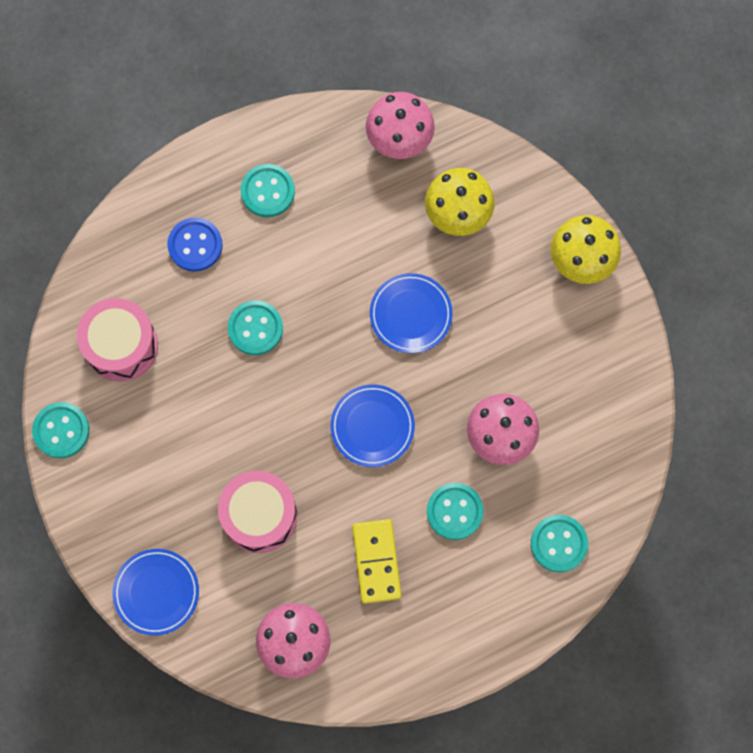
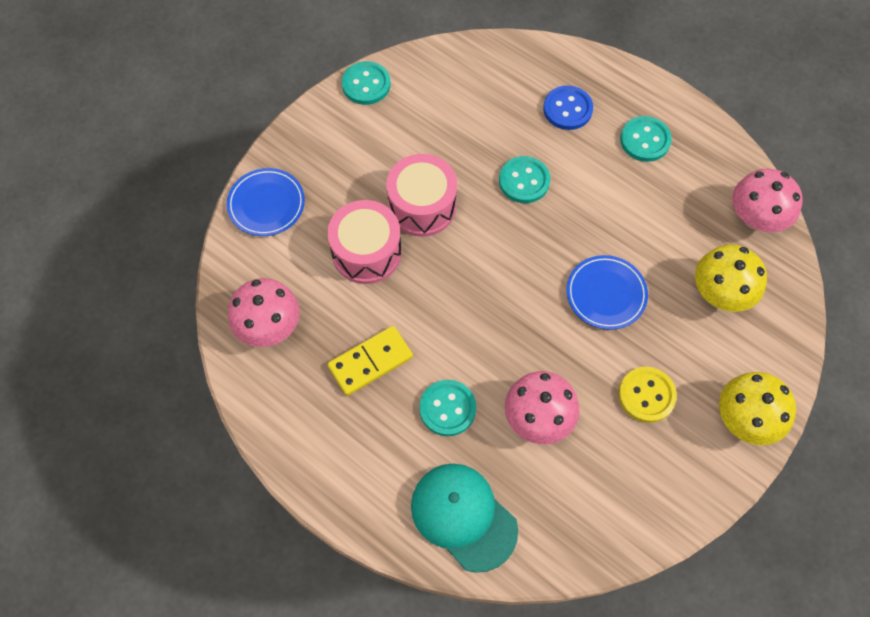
camera: 65 degrees right, 10 degrees down
pink drum [77,298,158,381] -> pink drum moved to [386,154,457,237]
blue plate [331,384,415,467] -> none
turquoise button [531,515,588,572] -> turquoise cap [411,463,518,573]
none -> yellow button [619,367,677,423]

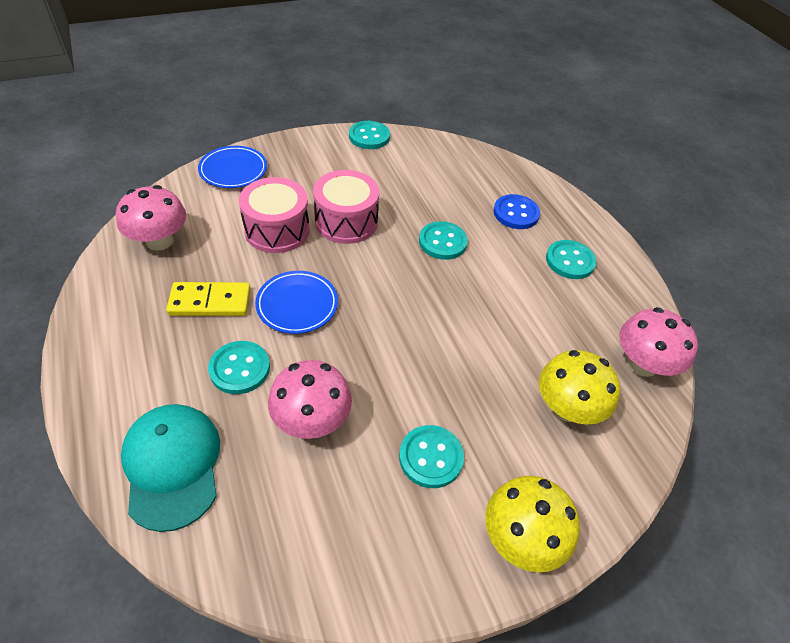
camera: 25 degrees right, 15 degrees down
blue plate [567,255,648,330] -> blue plate moved to [255,271,338,334]
yellow button [619,367,677,423] -> turquoise button [399,425,464,488]

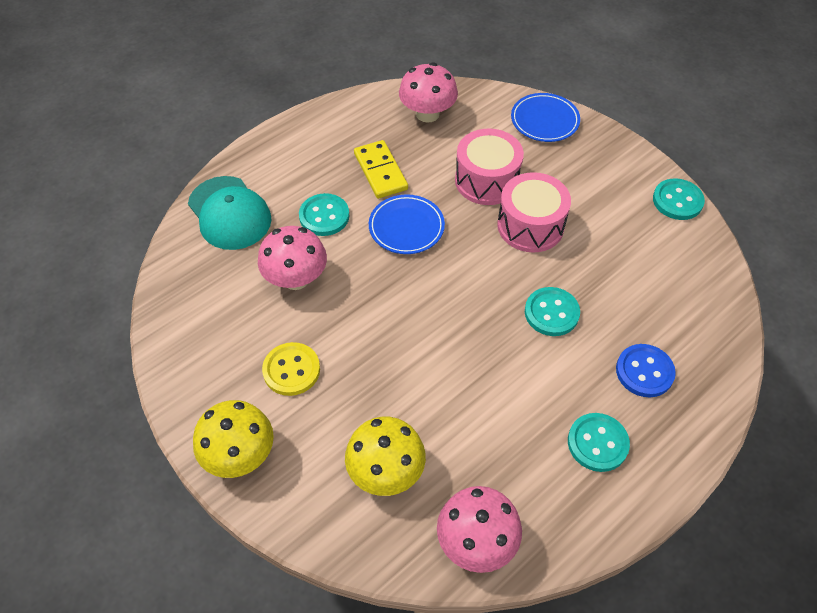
camera: 75 degrees right, 5 degrees up
turquoise cap [121,404,220,532] -> turquoise cap turned 90 degrees clockwise [188,176,272,250]
turquoise button [399,425,464,488] -> yellow button [262,342,320,396]

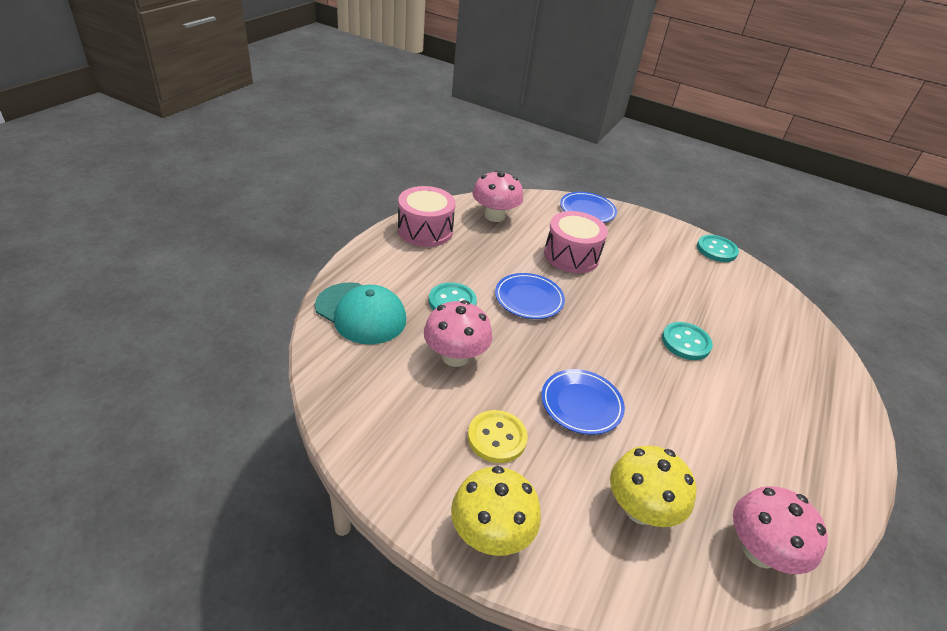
camera: 25 degrees left, 15 degrees down
yellow domino [354,140,408,199] -> none
pink drum [497,172,571,253] -> pink drum moved to [398,186,456,247]
turquoise button [568,413,630,472] -> none
blue button [616,344,676,397] -> none
none -> blue plate [541,369,625,435]

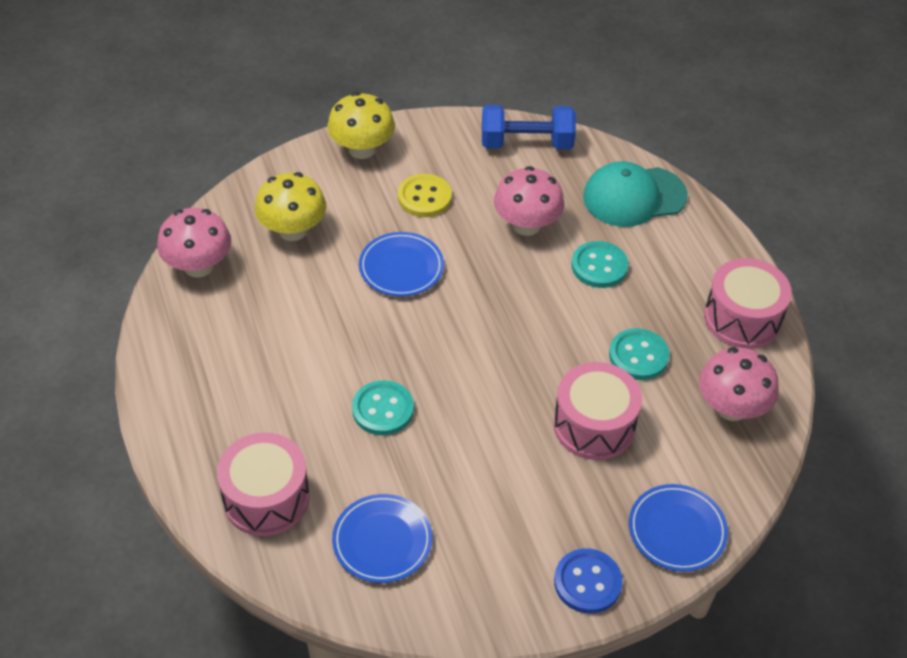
camera: 135 degrees right, 10 degrees up
blue plate [495,273,565,319] -> blue plate moved to [332,494,432,583]
turquoise button [697,235,739,262] -> turquoise button moved to [609,328,669,380]
none -> pink drum [217,432,310,536]
none -> blue dumbbell [482,105,576,150]
none -> blue button [554,549,623,613]

